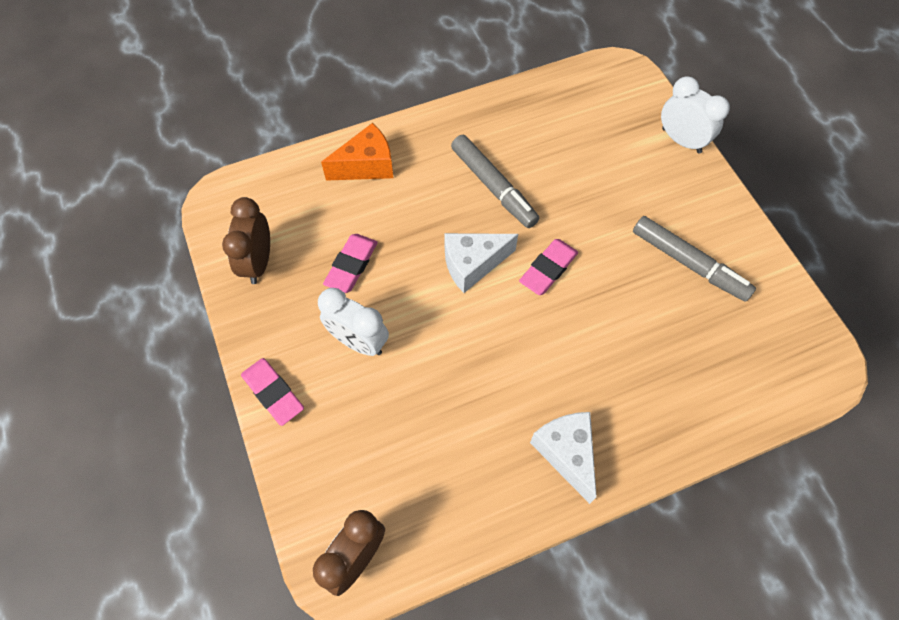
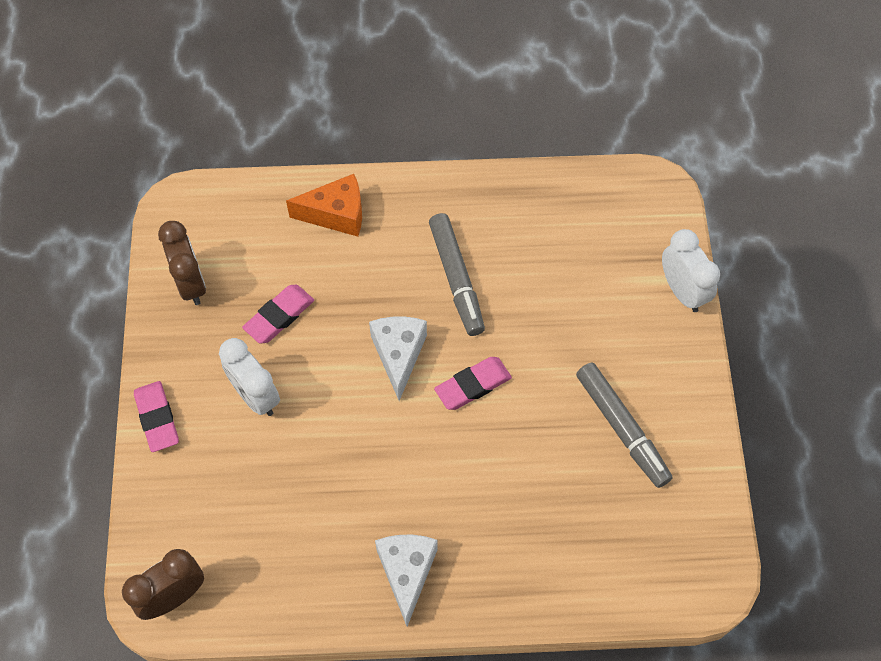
camera: 20 degrees right, 0 degrees up
brown clock [222,197,270,284] -> brown clock turned 135 degrees clockwise [158,221,206,305]
white cheese [444,233,518,293] -> white cheese turned 90 degrees clockwise [369,316,427,401]

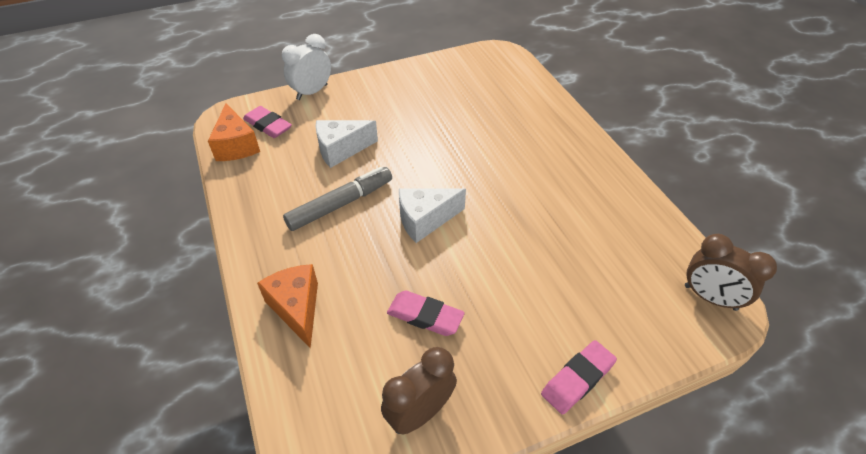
camera: 110 degrees left, 15 degrees down
white clock [219,338,280,416] -> none
white cheese [375,535,438,627] -> white cheese moved to [316,120,378,168]
pink eraser [434,357,512,410] -> pink eraser moved to [243,106,292,138]
grey marker [576,362,673,488] -> none
none -> orange cheese [208,103,260,161]

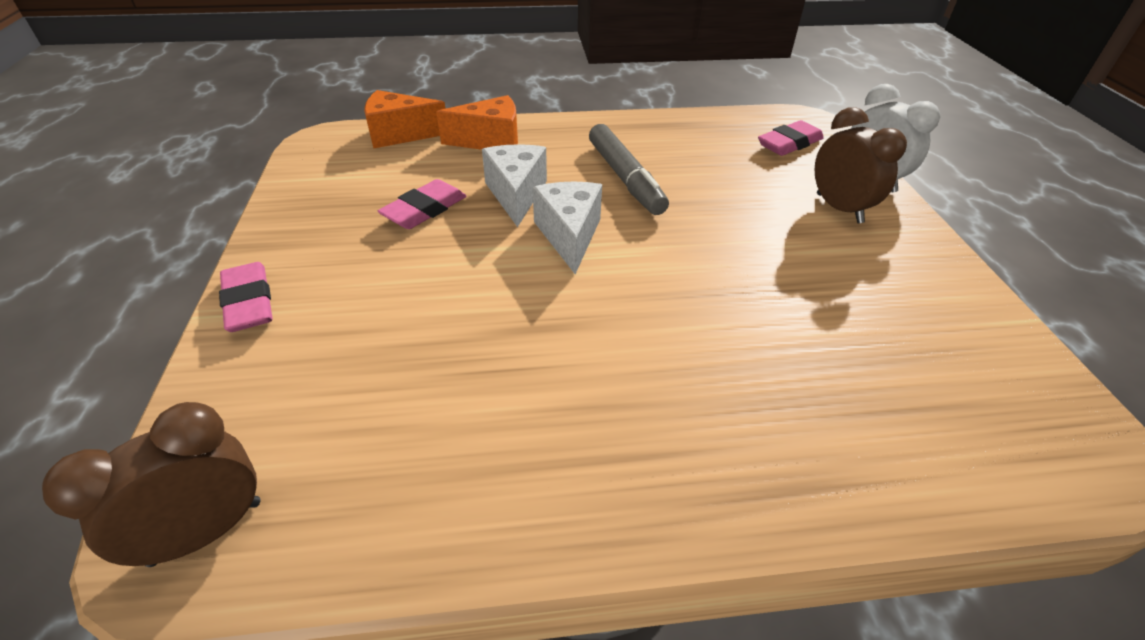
camera: 105 degrees right, 5 degrees down
orange cheese [208,103,260,161] -> orange cheese moved to [364,90,445,148]
white cheese [316,120,378,168] -> white cheese moved to [482,144,547,227]
brown clock [381,347,457,434] -> brown clock moved to [814,107,907,223]

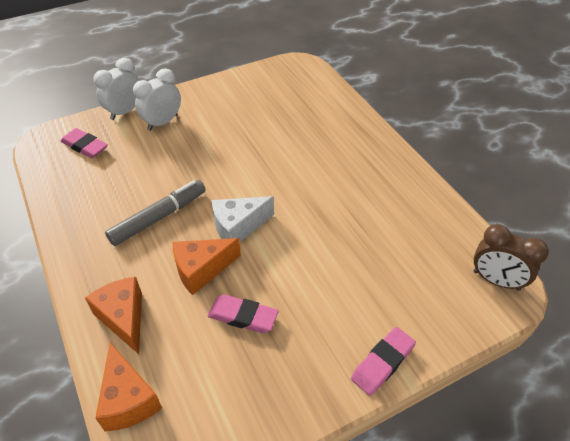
camera: 110 degrees left, 5 degrees up
white cheese [482,144,547,227] -> orange cheese [173,238,241,295]
brown clock [814,107,907,223] -> white clock [133,68,181,131]

